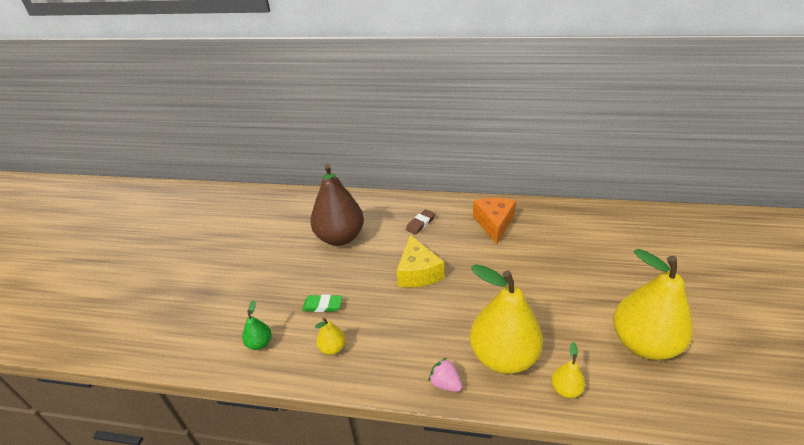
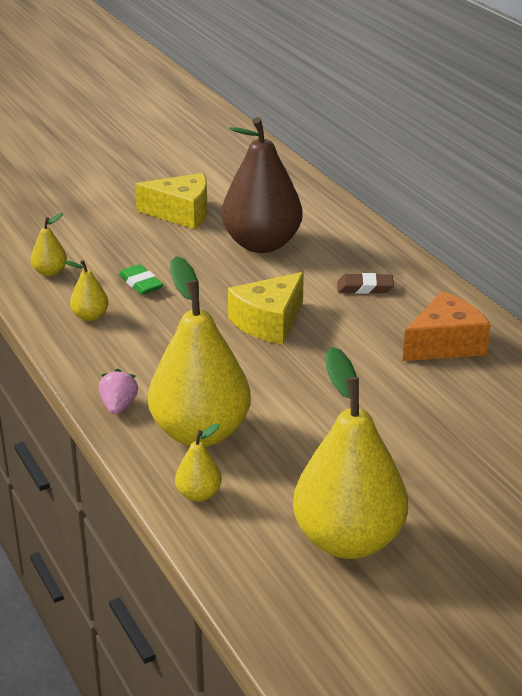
camera: 50 degrees right, 5 degrees down
green pear [242,300,272,350] -> yellow pear [31,213,67,277]
none -> yellow cheese [135,173,208,229]

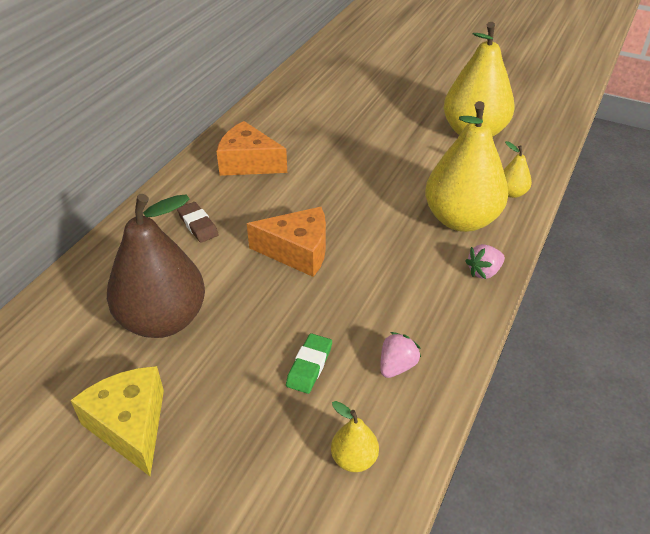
camera: 125 degrees left, 10 degrees up
yellow pear [64,260,108,321] -> pink strawberry [380,332,421,378]
yellow cheese [228,272,304,344] -> orange cheese [247,207,326,277]

